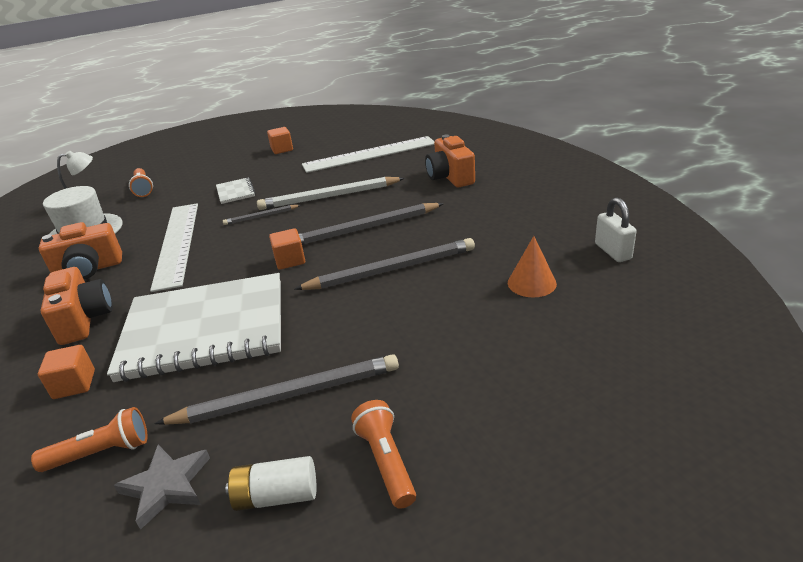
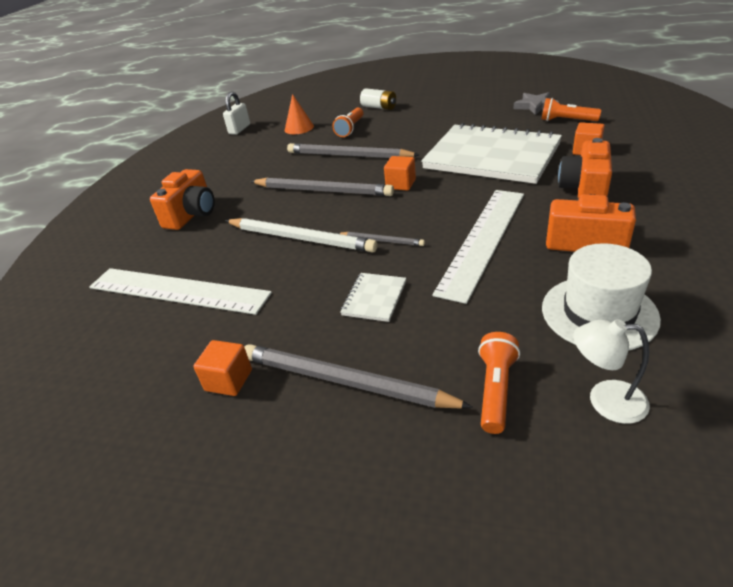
camera: 140 degrees left, 5 degrees up
grey pencil [154,354,399,425] -> grey pencil moved to [245,344,473,409]
white battery [226,456,316,511] -> white battery moved to [360,88,396,110]
orange flashlight [351,400,416,509] -> orange flashlight moved to [332,108,364,137]

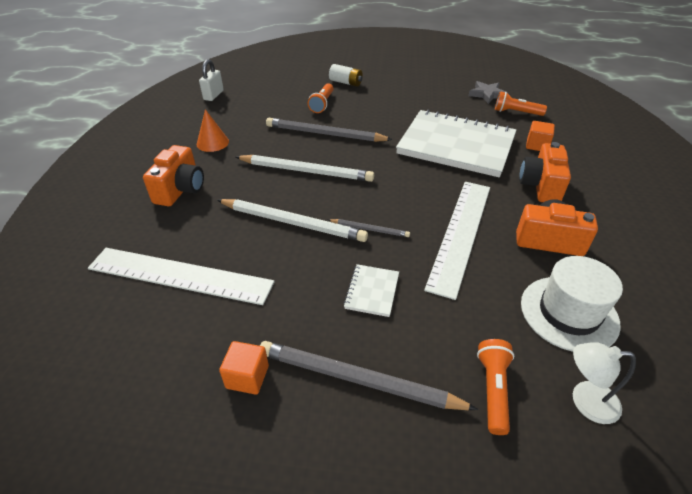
camera: 10 degrees left, 5 degrees up
grey pencil [250,178,394,196] -> white pencil [236,155,374,182]
orange cone [285,94,314,134] -> orange cone moved to [197,109,229,152]
orange cube [384,156,416,191] -> none

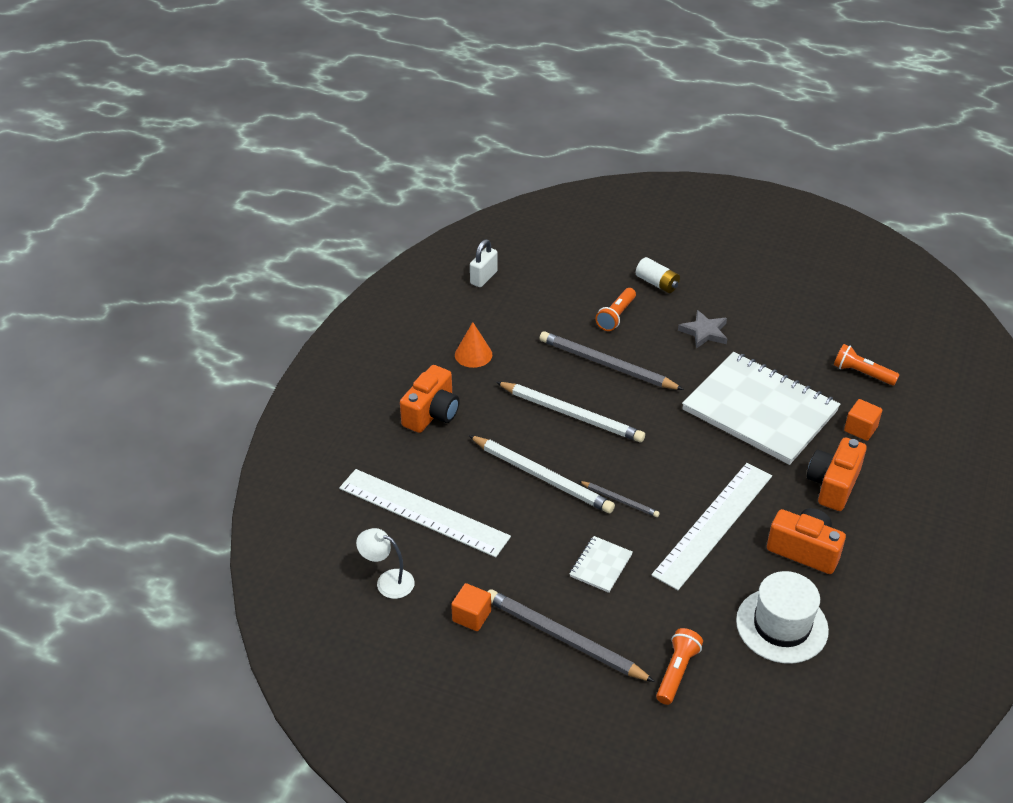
camera: 15 degrees right, 0 degrees up
grey star [468,81,509,104] -> grey star moved to [678,310,727,349]
white lamp [573,342,636,424] -> white lamp moved to [356,528,415,599]

